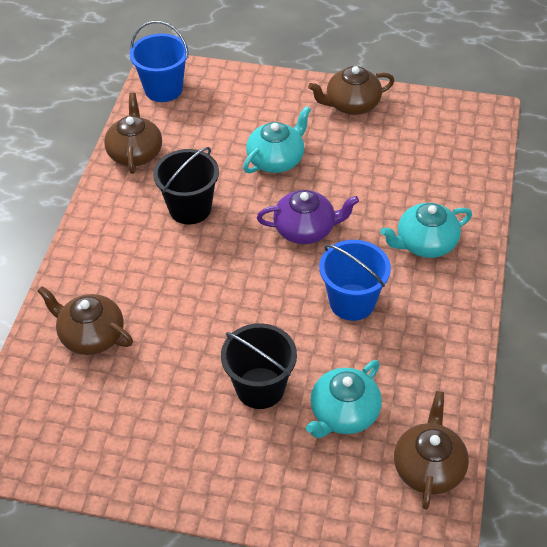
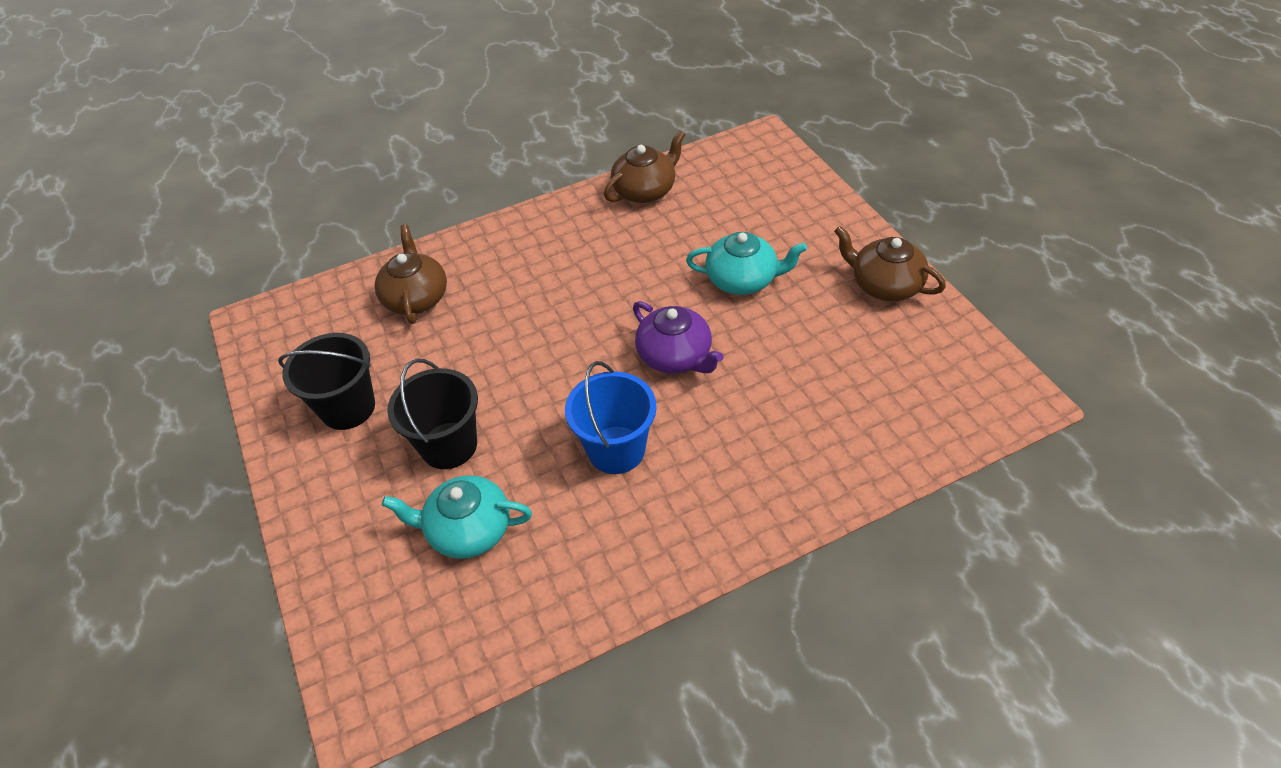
camera: 55 degrees right, 0 degrees up
blue bucket [129,21,189,102] -> none
black bucket [153,147,219,224] -> black bucket moved to [278,333,375,430]
turquoise teapot [381,203,472,258] -> none
brown teapot [394,391,469,510] -> none

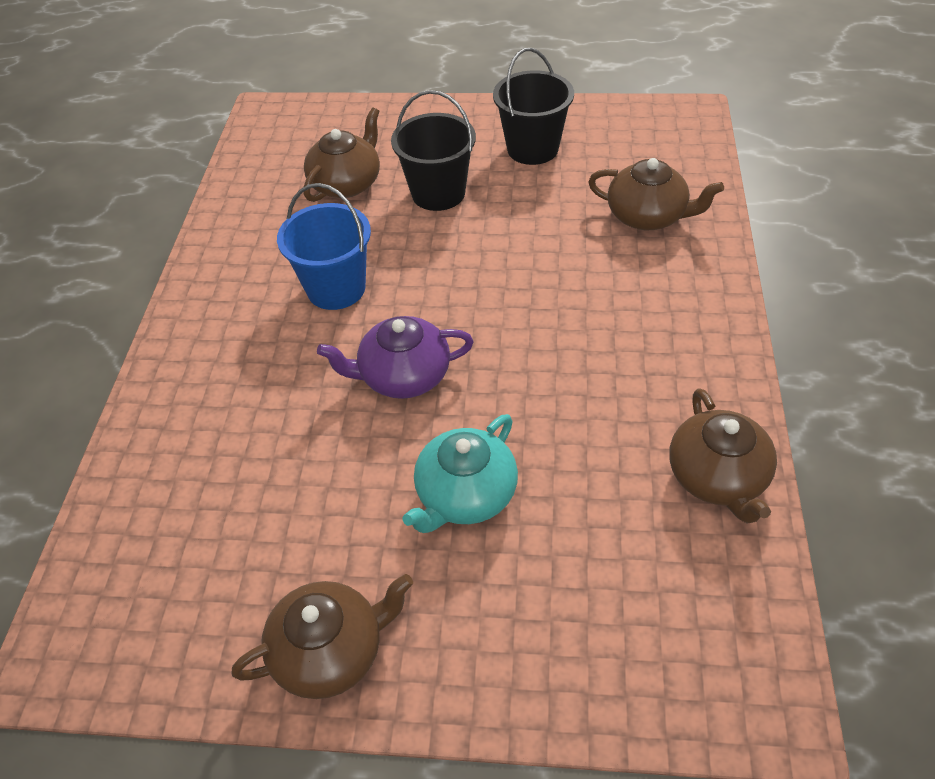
camera: 120 degrees right, 0 degrees up
turquoise teapot [382,475,532,559] -> brown teapot [304,107,380,202]

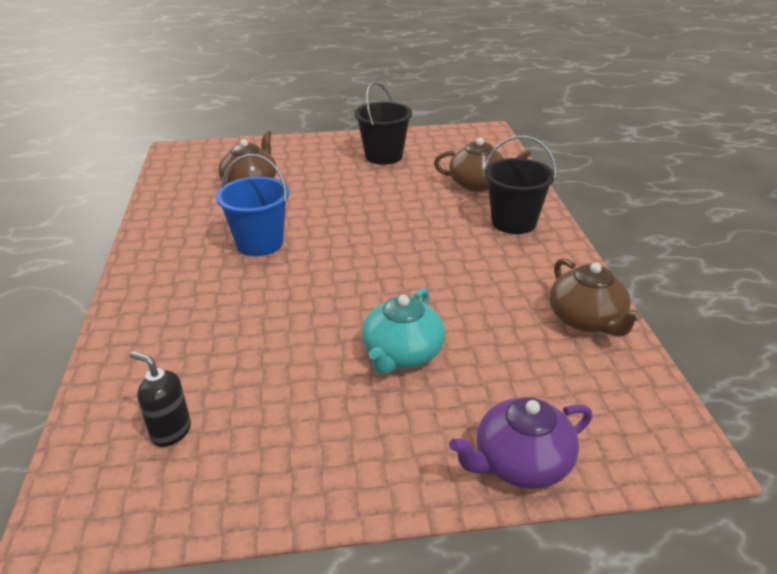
camera: 15 degrees left, 15 degrees down
brown teapot [231,574,413,699] -> none
purple teapot [317,316,474,399] -> purple teapot moved to [449,397,592,489]
black bucket [391,90,476,211] -> black bucket moved to [484,136,556,234]
none -> black soap dispenser [129,351,191,447]

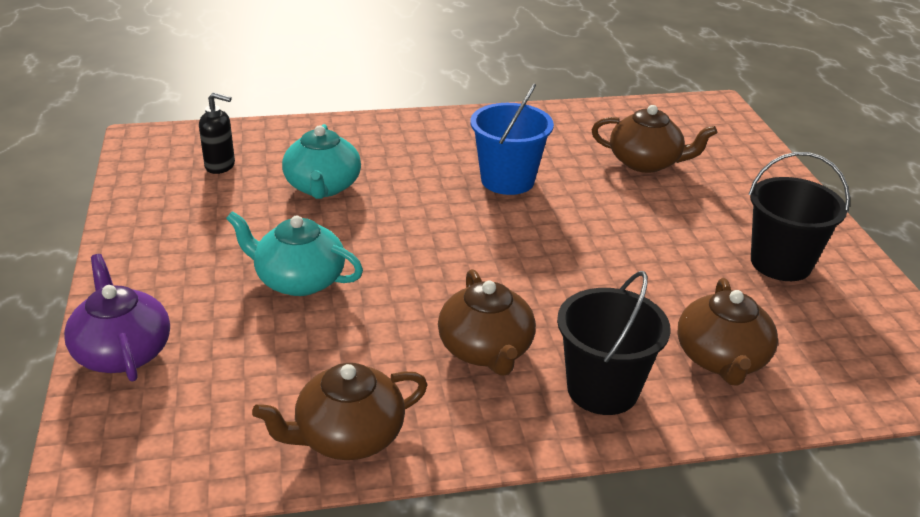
camera: 85 degrees right, 0 degrees up
black soap dispenser [129,351,191,447] -> black soap dispenser turned 75 degrees clockwise [199,92,235,174]
none -> turquoise teapot [282,124,361,199]
none -> brown teapot [438,269,536,376]

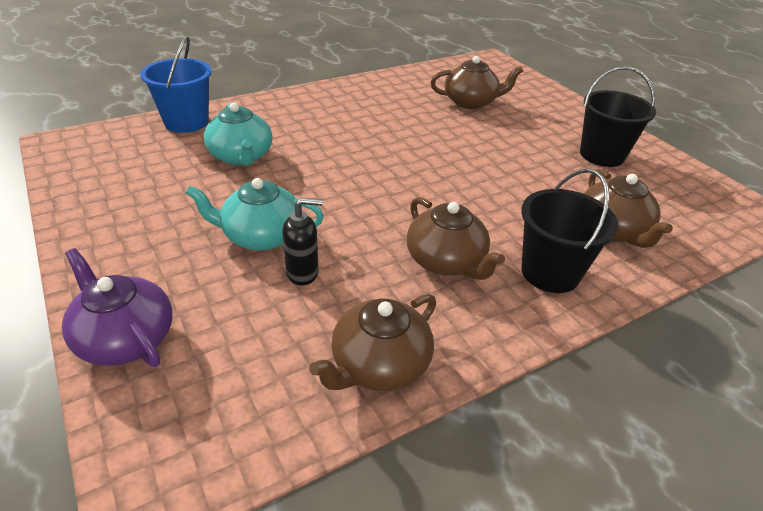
camera: 20 degrees left, 5 degrees up
black soap dispenser [199,92,235,174] -> black soap dispenser moved to [282,198,323,285]
blue bucket [470,83,554,195] -> blue bucket moved to [140,36,212,133]

